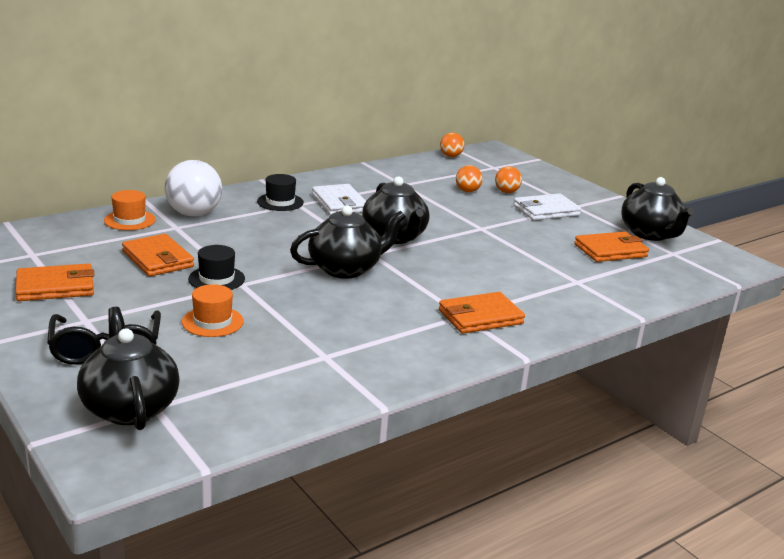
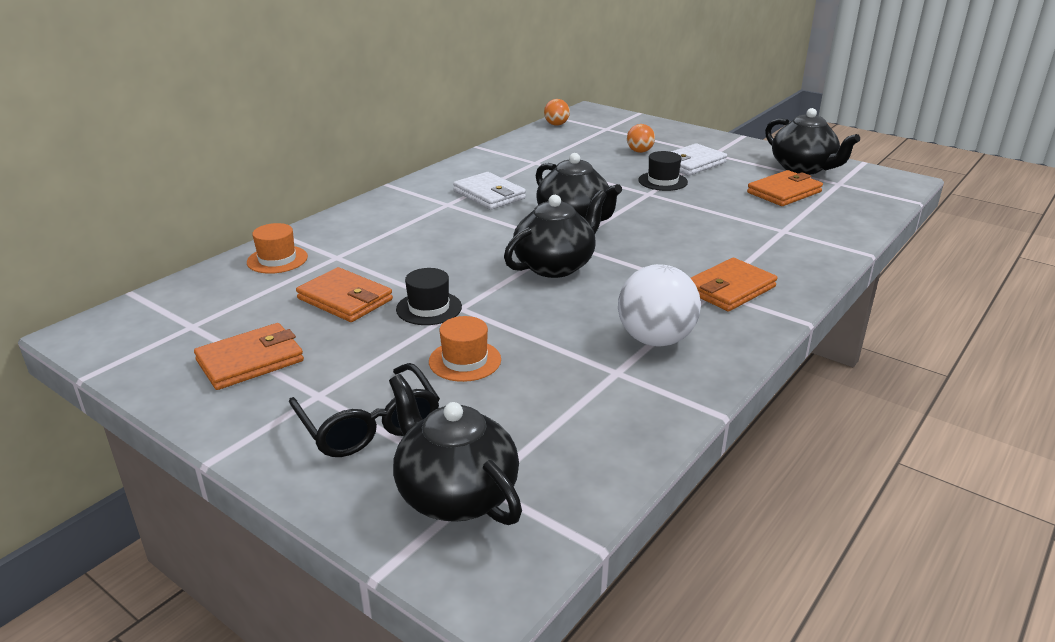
camera: 15 degrees left, 5 degrees up
white ball [165,160,222,217] -> white ball moved to [618,264,701,347]
black hat [257,174,304,211] -> black hat moved to [638,151,688,191]
orange ball [456,165,483,192] -> none

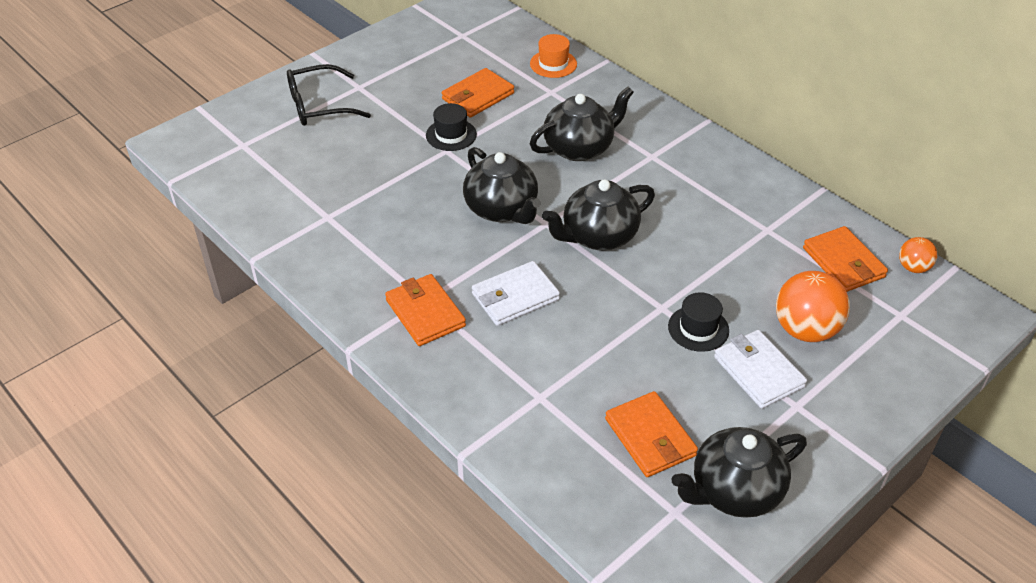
camera: 100 degrees right, 15 degrees up
orange wallet [194,323,304,390] -> orange wallet moved to [803,226,888,292]
black teapot [389,374,522,525] -> black teapot moved to [530,87,634,161]
orange hat [429,316,501,382] -> none
white wallet [453,172,526,210] -> white wallet moved to [472,261,560,326]
white ball [618,264,701,347] -> none
orange ball [627,124,655,153] -> orange ball [776,271,850,342], size x1.86

